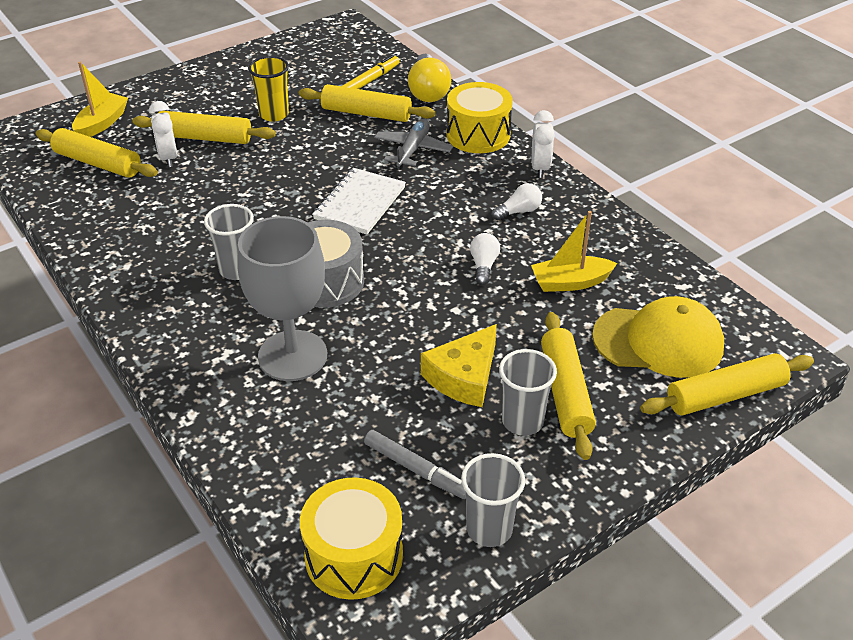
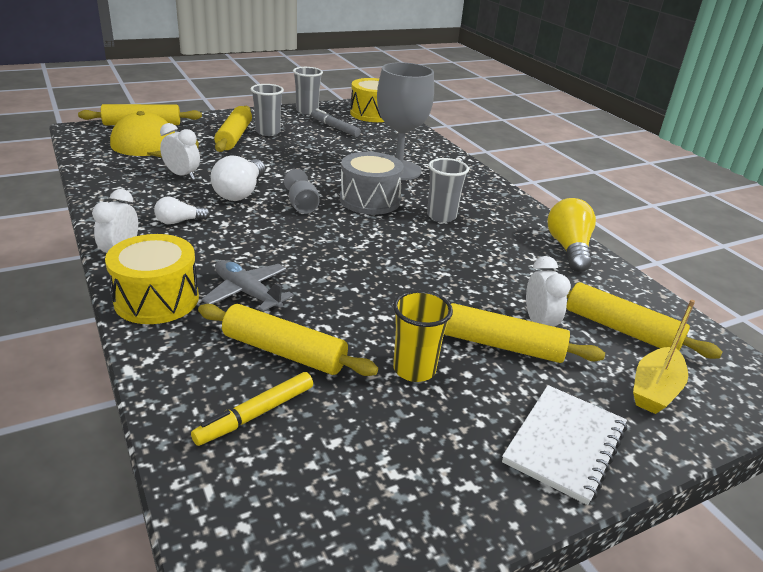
camera: 175 degrees left, 10 degrees down
white notebook [312,168,406,234] -> white notebook moved to [502,385,627,505]
grey plane [374,118,453,168] -> grey plane turned 105 degrees clockwise [201,260,294,312]
yellow light bulb [408,54,451,102] -> yellow light bulb moved to [547,198,596,272]
yellow cheese [421,324,497,407] -> none
white light bulb [470,233,500,285] -> white light bulb [211,156,265,201], size x1.75
yellow boat [531,211,617,292] -> white clock [160,123,200,180]
none -> grey goblet [284,169,320,214]

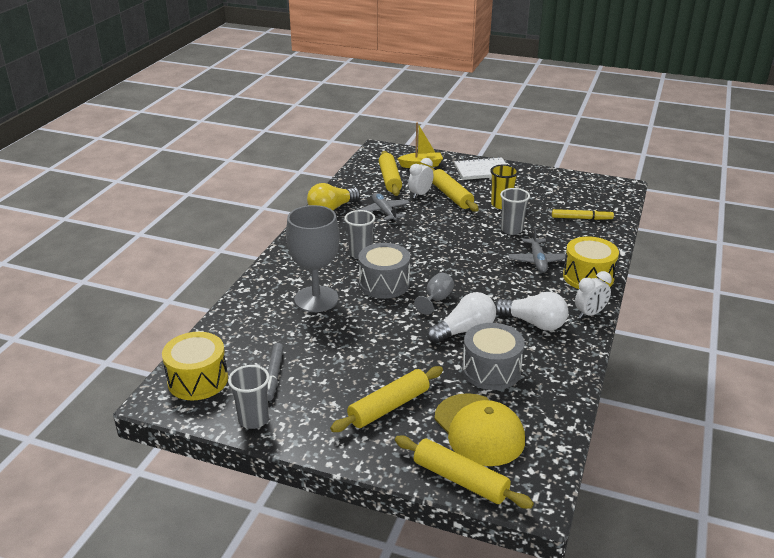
camera: 130 degrees left, 0 degrees up
white light bulb [154,197,210,224] -> white light bulb [495,292,568,331], size x1.75
white clock [160,123,200,180] -> grey drum [462,323,524,390]
yellow rolling pin [198,304,378,376] -> none
grey cup [251,84,284,136] -> grey cup moved to [500,188,530,235]
none -> grey plane [358,193,410,222]

